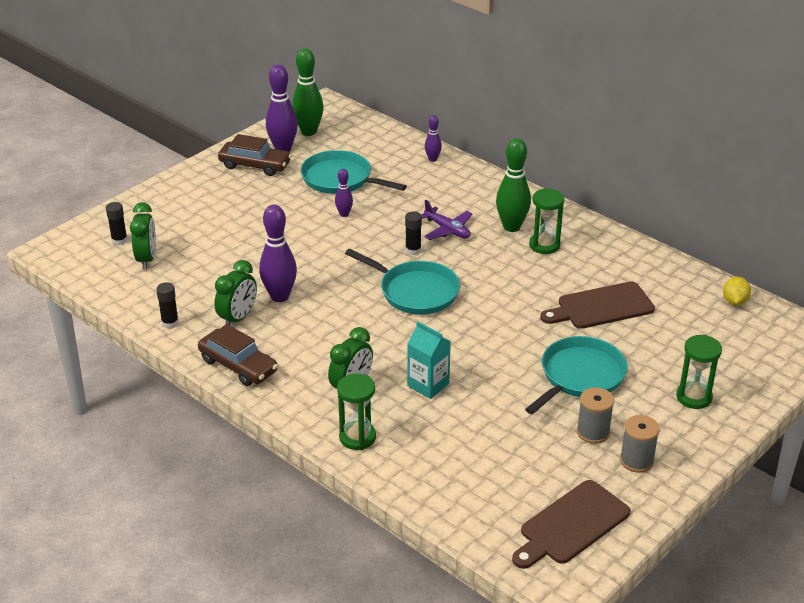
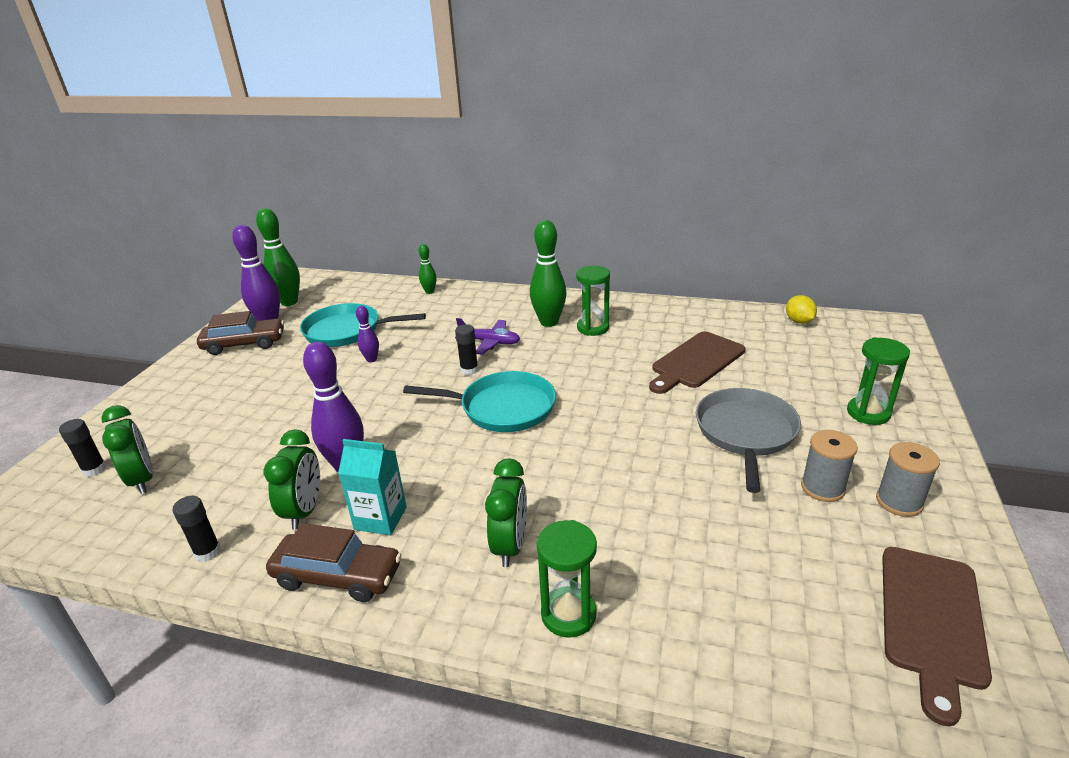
camera: 25 degrees left, 5 degrees down
turquoise carton [407,321,451,399] -> turquoise carton moved to [338,439,407,535]
purple bowling pin [425,115,442,162] -> green bowling pin [419,244,437,294]
turquoise pan [525,336,628,415] -> grey pan [696,388,801,493]

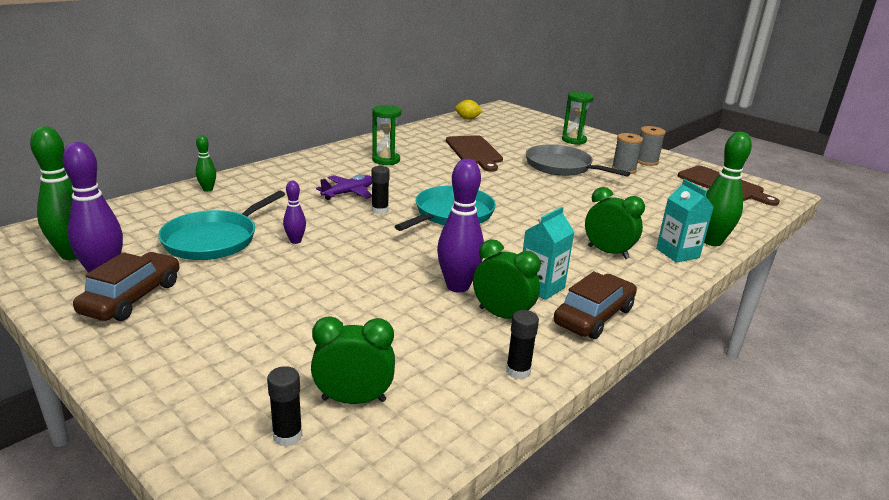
camera: 65 degrees left, 5 degrees down
green bowling pin [530,220,566,327] -> green bowling pin moved to [704,132,752,246]
green hourglass [537,520,597,638] -> turquoise carton [656,179,714,263]

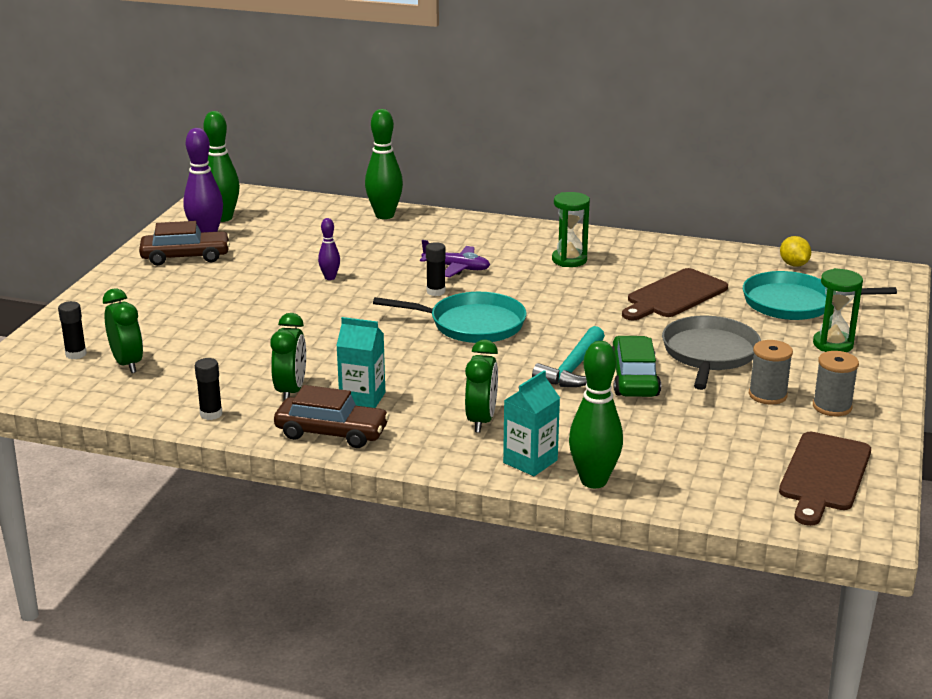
camera: 65 degrees right, 0 degrees up
turquoise pan [158,191,285,260] -> turquoise pan moved to [743,271,897,320]
green bowling pin [196,135,216,192] -> green bowling pin [365,109,403,219], size x1.89
purple bowling pin [437,159,484,293] -> none
none -> turquoise hammer [532,326,605,387]
none -> green car [612,336,661,397]

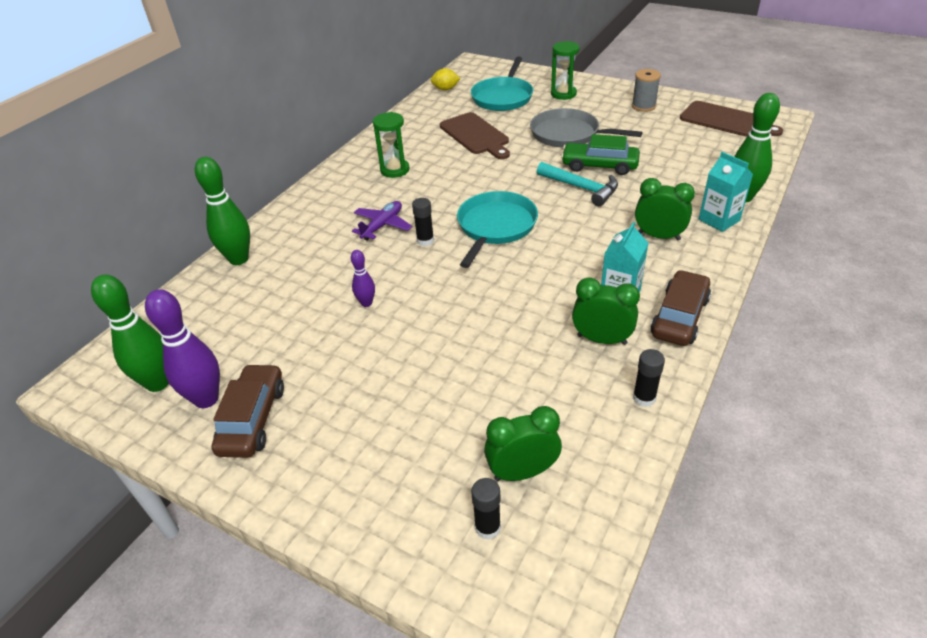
camera: 75 degrees left, 15 degrees up
grey spool [749,340,793,405] -> none

